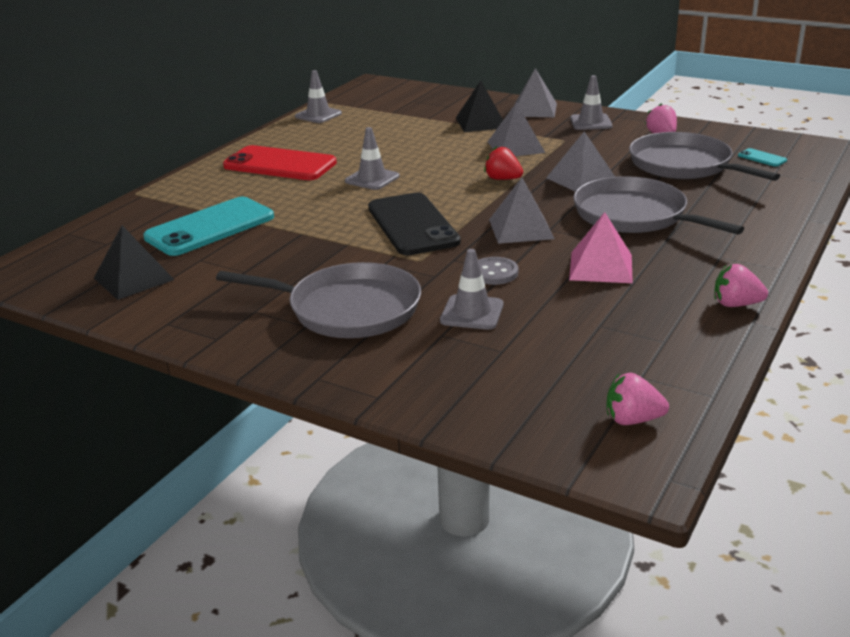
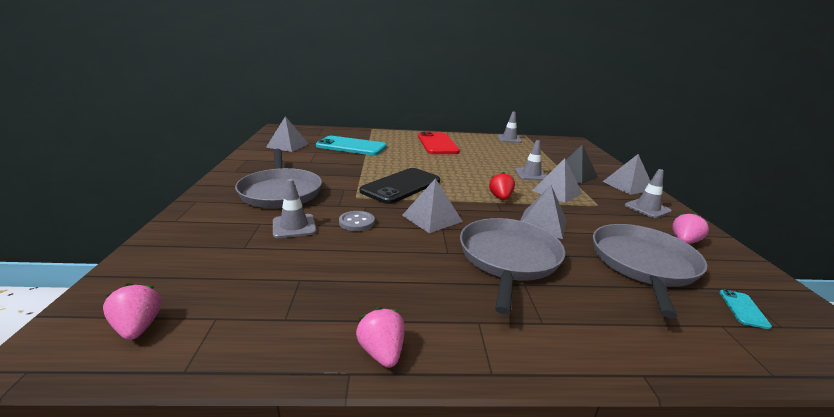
camera: 55 degrees right, 5 degrees down
black pyramid [94,225,174,300] -> grey pyramid [266,116,309,152]
grey traffic cone [345,127,400,190] -> grey traffic cone moved to [515,140,547,181]
pink pyramid [569,212,633,283] -> none

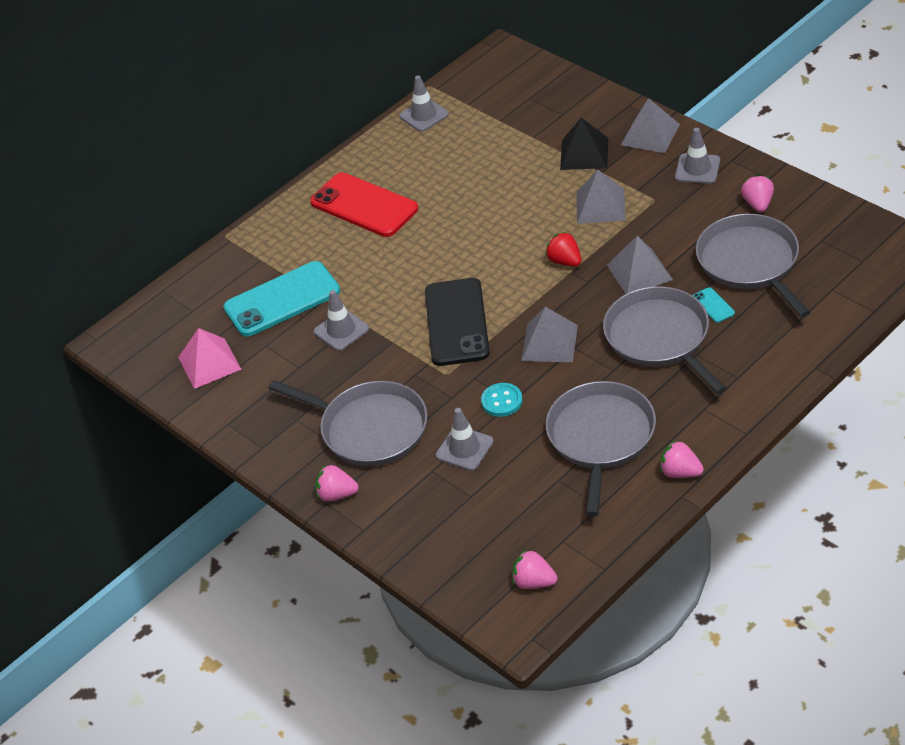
camera: 35 degrees left, 20 degrees up
grey pyramid [266,116,309,152] -> pink pyramid [178,328,242,389]
grey button [339,211,375,231] -> turquoise button [481,383,523,417]
grey traffic cone [515,140,547,181] -> grey traffic cone moved to [314,290,369,351]
turquoise phone [719,290,772,329] -> turquoise phone moved to [692,287,735,323]
none -> pink strawberry [315,465,359,502]
none -> grey pan [546,381,656,516]

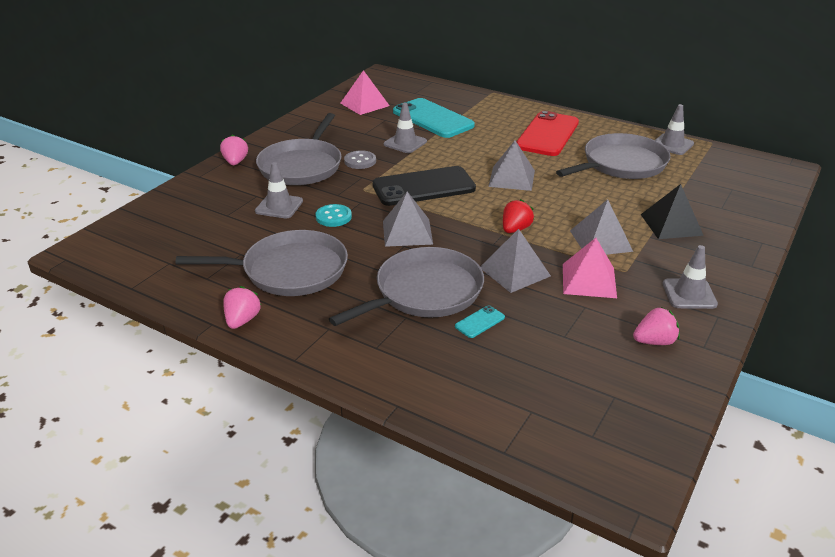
camera: 70 degrees right, 10 degrees down
pink strawberry [512,549,558,589] -> none
grey pyramid [621,98,680,153] -> grey pyramid moved to [488,140,535,191]
grey pan [696,214,810,317] -> grey pan moved to [556,133,671,179]
none -> grey button [344,150,376,169]
none -> pink pyramid [563,238,617,298]

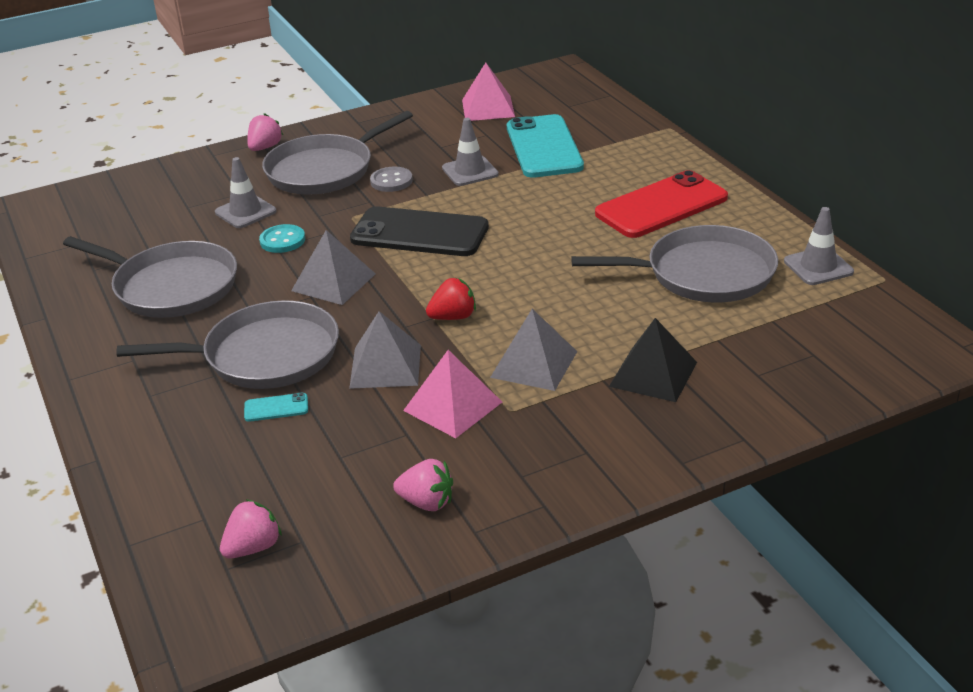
camera: 35 degrees right, 0 degrees up
pink strawberry [223,286,261,329] -> pink strawberry moved to [220,499,282,559]
grey pyramid [488,140,535,191] -> none
grey traffic cone [663,245,718,309] -> none

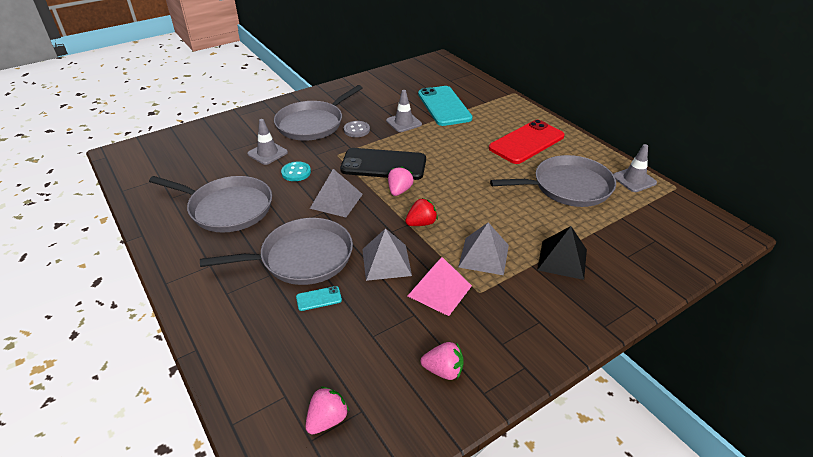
camera: 10 degrees left, 5 degrees up
pink strawberry [247,113,283,151] -> pink strawberry moved to [388,166,413,196]
pink pyramid [462,62,515,121] -> none

